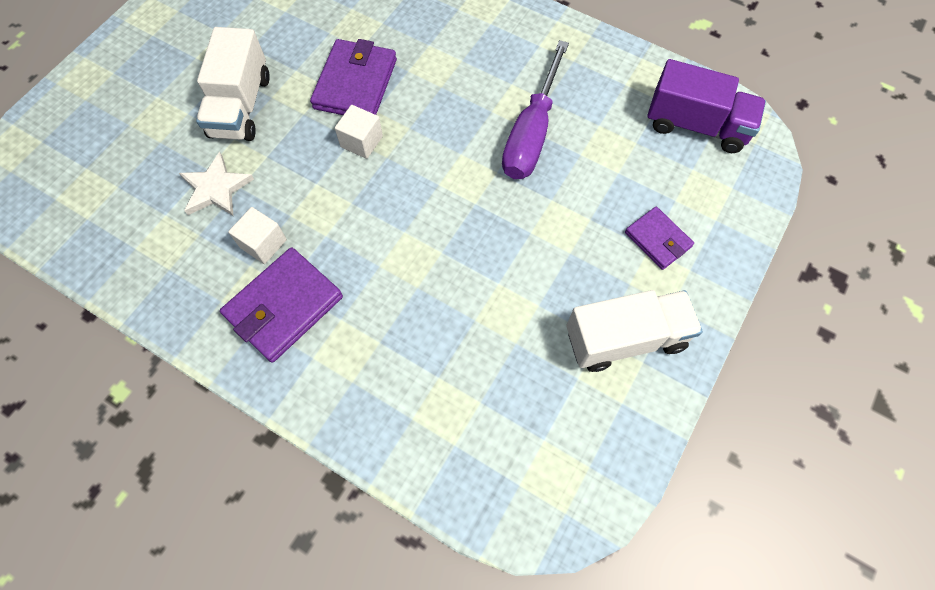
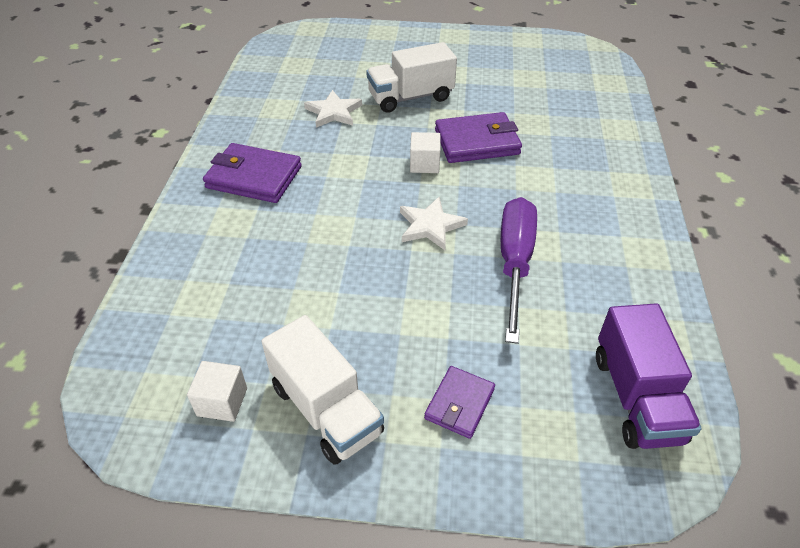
camera: 65 degrees right, 20 degrees down
white cube [228,207,287,264] -> white cube moved to [187,361,247,422]
purple screwdriver [502,40,569,179] -> purple screwdriver turned 105 degrees clockwise [501,197,537,344]
none -> white star [400,197,468,250]

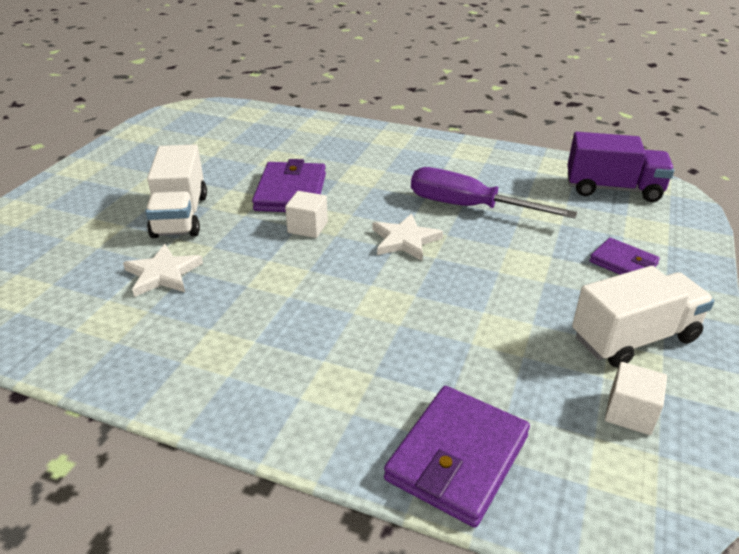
camera: 75 degrees left, 10 degrees down
purple wallet [203,143,302,203] -> purple wallet moved to [384,386,530,528]

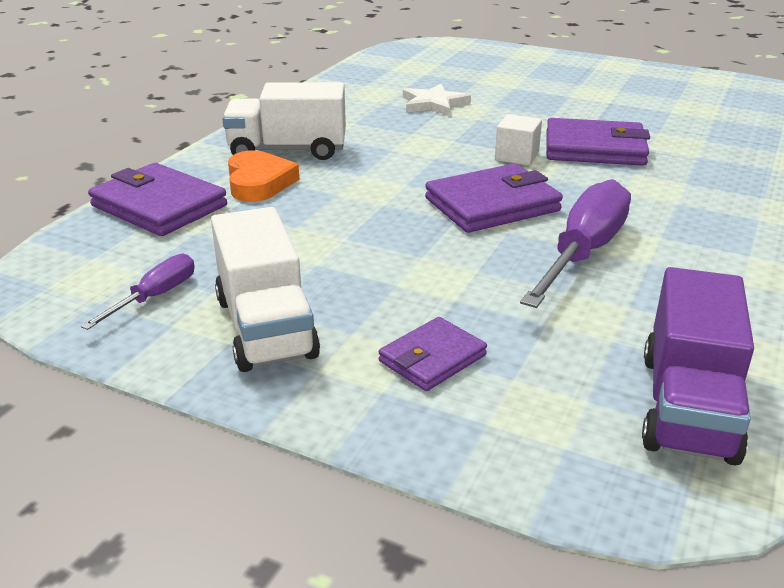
camera: 95 degrees right, 5 degrees down
white truck [145,144,207,238] -> white truck moved to [222,82,346,160]
white star [373,213,443,261] -> purple wallet [425,163,563,233]
white cube [605,362,667,435] -> purple screwdriver [81,254,195,330]
none -> orange heart [228,150,299,202]

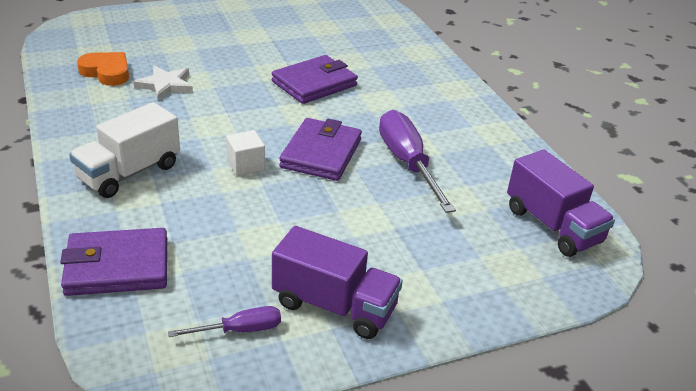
camera: 50 degrees left, 5 degrees up
purple screwdriver [81,254,195,330] -> purple screwdriver turned 90 degrees clockwise [168,306,281,337]
white truck [211,207,320,372] -> purple truck [272,226,403,339]
orange heart [228,150,299,202] -> orange heart moved to [77,52,129,86]
purple wallet [379,317,487,391] -> none
white cube [495,114,542,166] -> white cube moved to [226,130,265,176]

